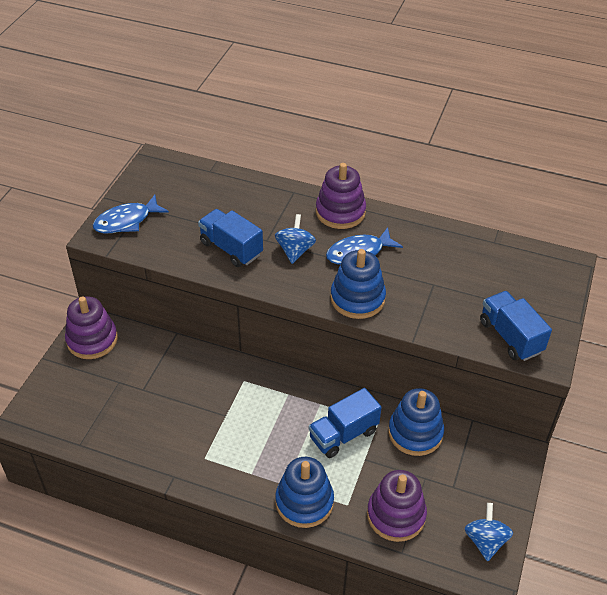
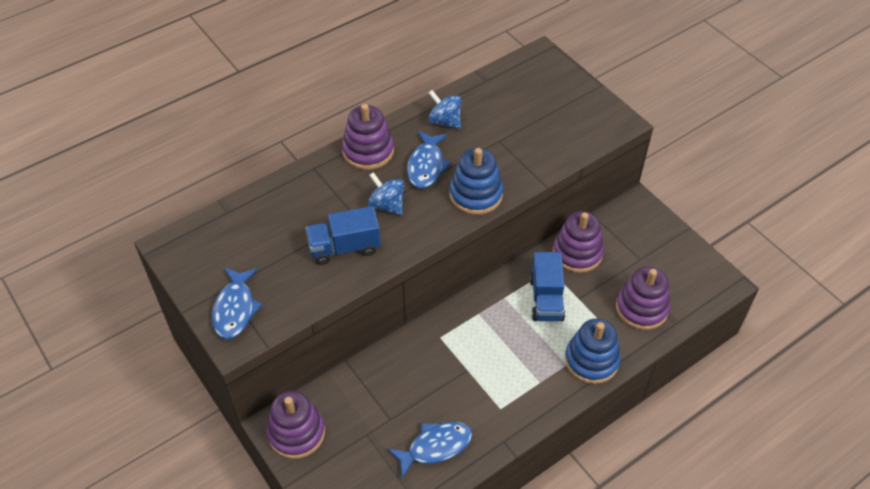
camera: 55 degrees left, 5 degrees up
blue stacking toy [388,388,444,456] -> purple stacking toy [553,211,604,273]
blue spinning top [464,503,513,562] -> blue spinning top moved to [428,90,461,129]
blue truck [480,291,552,361] -> none
none -> blue fish [387,422,472,478]

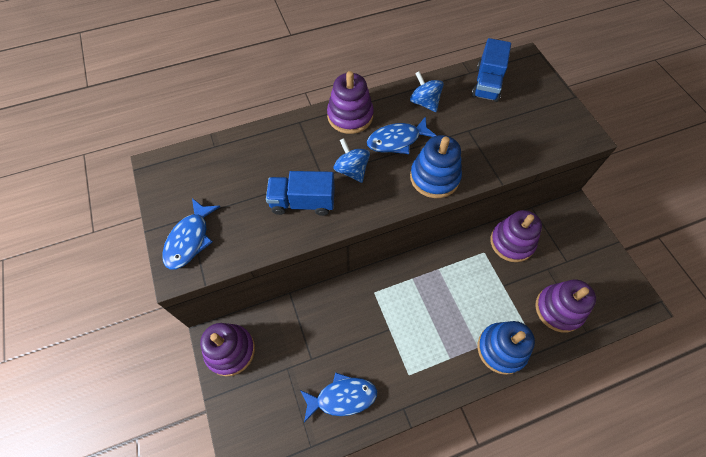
camera: 15 degrees right, 10 degrees up
blue fish [407,131,451,189] -> blue fish turned 45 degrees clockwise [367,116,437,154]
blue truck [530,252,565,321] -> blue truck moved to [472,38,511,102]

